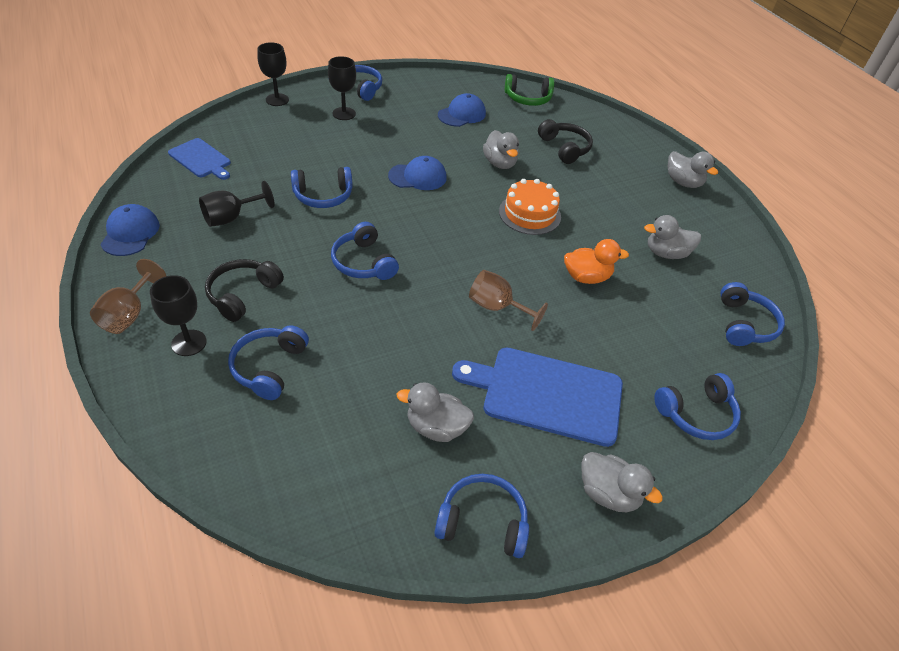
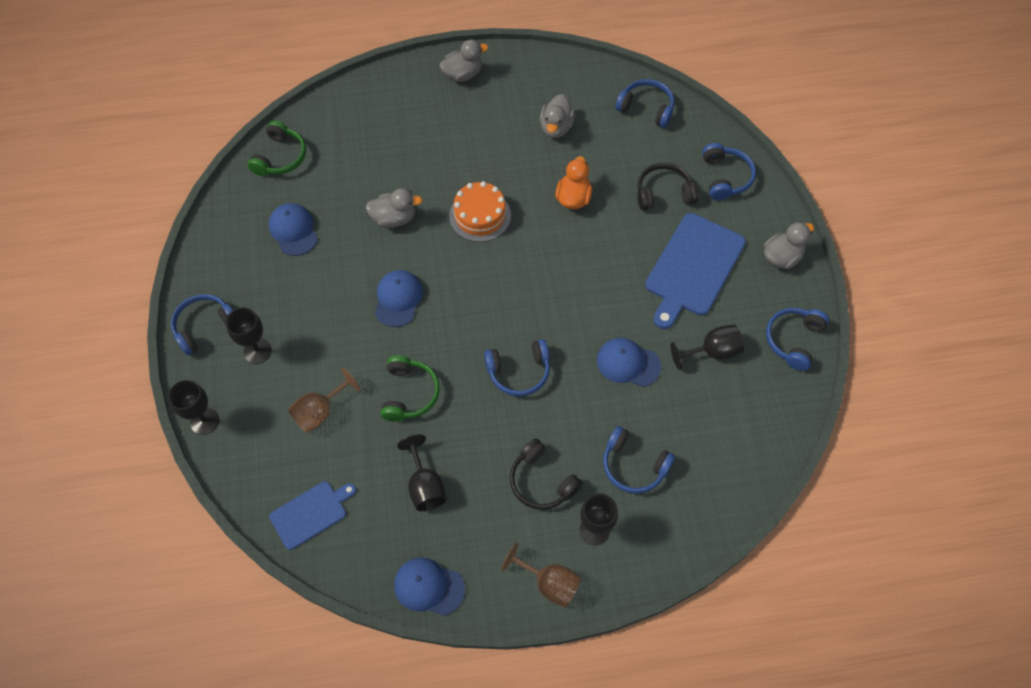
camera: 70 degrees left, 15 degrees up
blue headphones [291,167,353,208] -> green headphones [381,355,440,422]
grey duck [397,382,474,442] -> black goblet [670,324,744,370]
brown goblet [469,270,548,331] -> brown goblet moved to [288,368,361,433]
black headphones [538,119,593,164] -> black headphones moved to [637,163,698,210]
none -> blue cap [597,338,661,387]

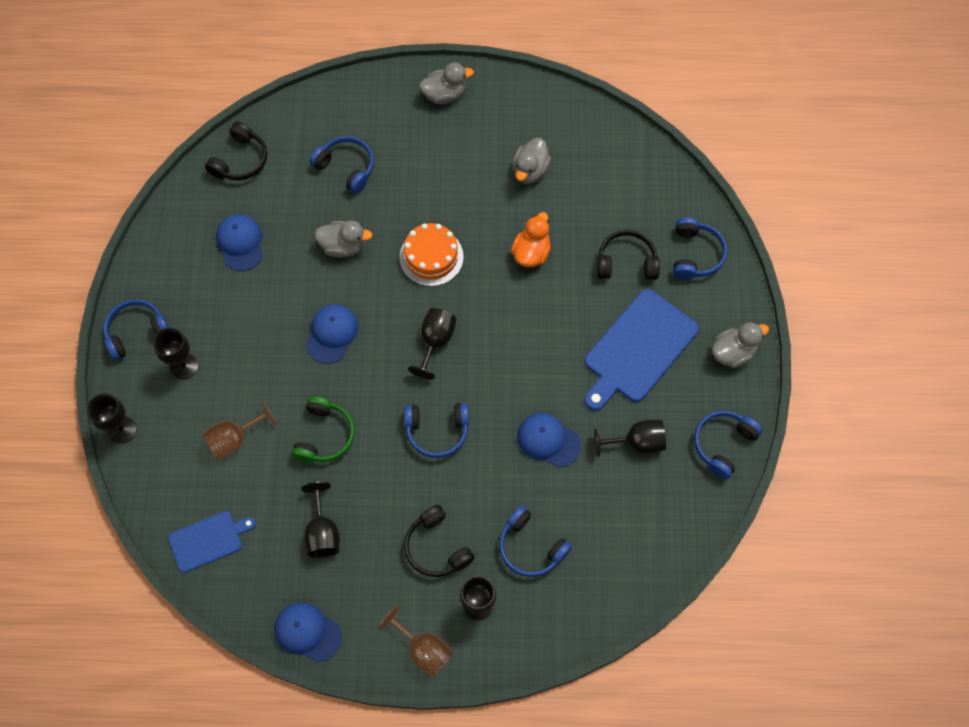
camera: 10 degrees right, 5 degrees up
green headphones [248,121,306,176] -> black headphones [205,122,267,181]
blue headphones [615,79,674,128] -> blue headphones moved to [310,136,374,194]
none -> black goblet [408,308,457,380]

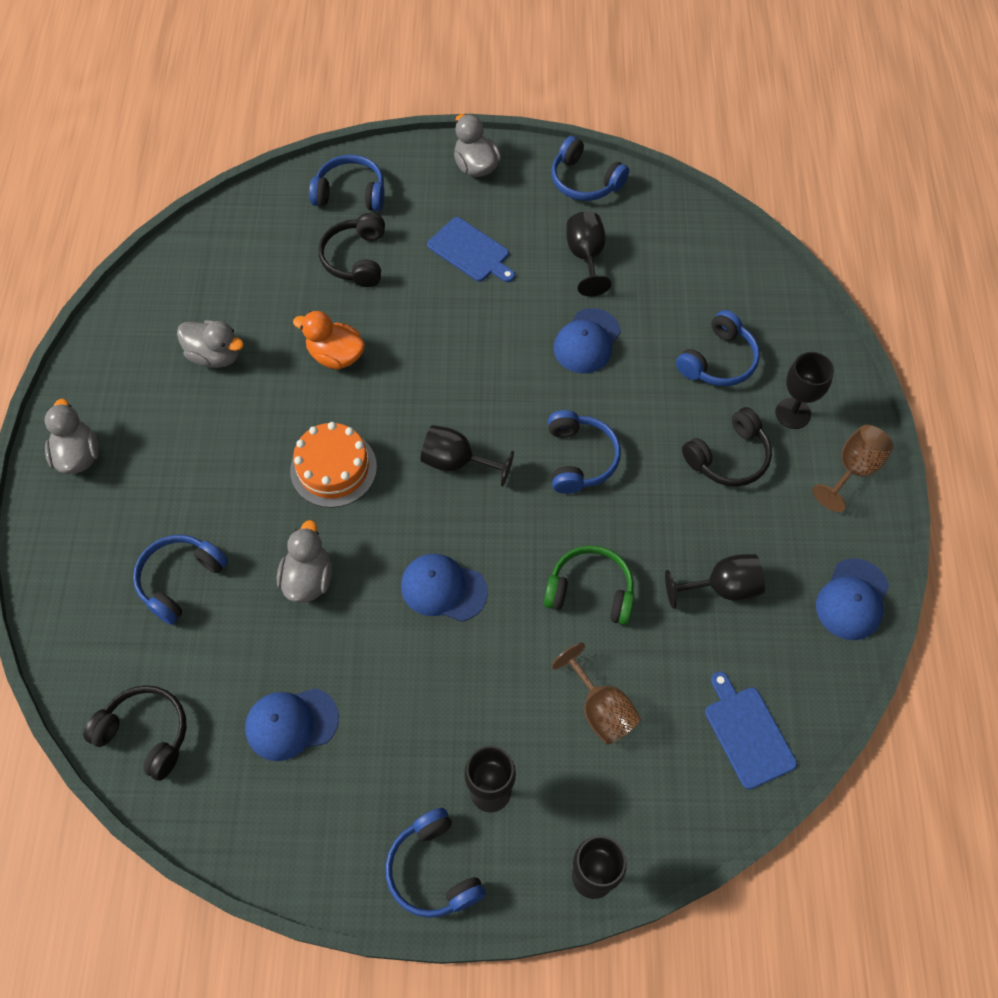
camera: 90 degrees left, 5 degrees down
blue cutting board [584,289,699,411] -> blue cutting board [427,217,515,282], size x0.58

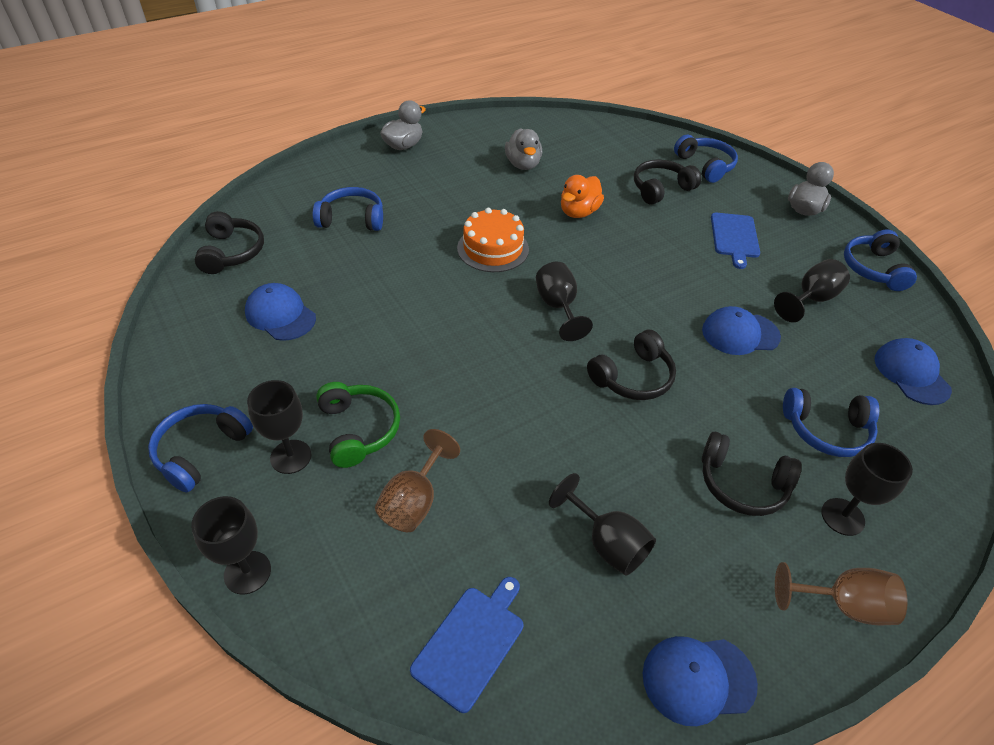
camera: 55 degrees right, 15 degrees down
grey duck [277,520,332,603] -> none
orange duck [293,311,365,369] -> orange duck turned 135 degrees counterclockwise [561,175,604,218]
blue cap [401,554,488,622] -> blue cap moved to [875,338,952,405]
green headphones [544,545,634,625] -> green headphones moved to [316,382,400,468]
blue headphones [548,410,621,494] -> black headphones [587,330,676,400]

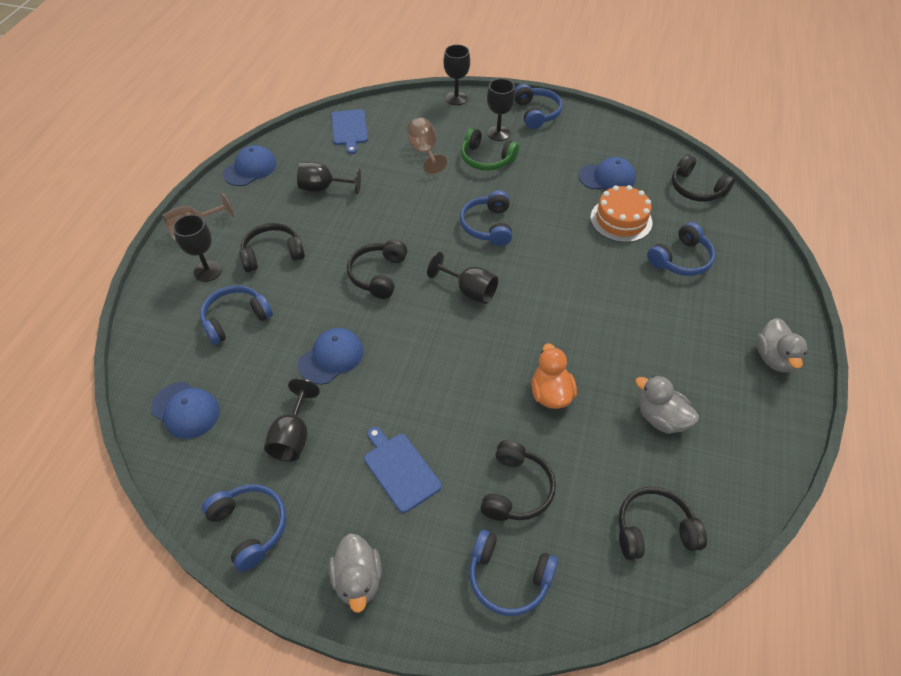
camera: 140 degrees right, 5 degrees up
orange cake [457,208,529,272] -> orange cake moved to [590,185,652,242]
none -> blue headphones [460,191,512,246]
none -> black headphones [618,487,707,560]

